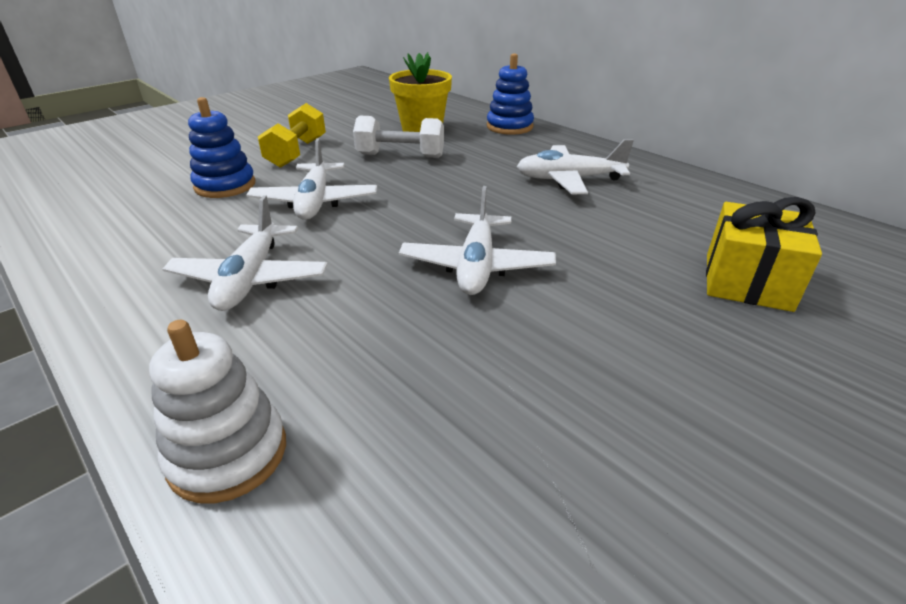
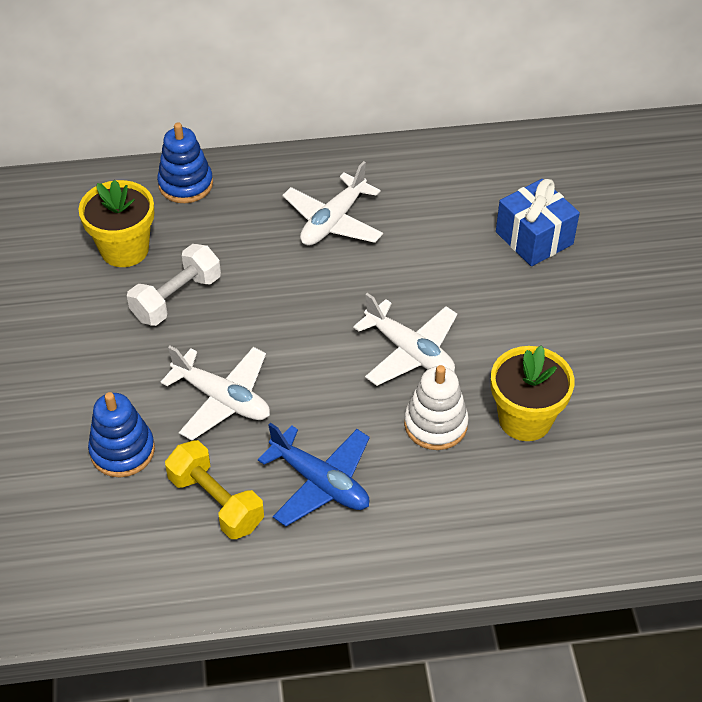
camera: 55 degrees left, 15 degrees up
white stacking toy [149,320,286,504] -> white stacking toy moved to [404,365,469,450]
white plane [163,195,328,311] -> blue plane [258,422,370,526]
yellow dumbbell [258,103,326,168] -> yellow dumbbell moved to [165,440,264,539]
yellow gift [706,197,822,312] -> blue gift [496,179,580,266]
none -> yellow flower pot [491,345,574,441]

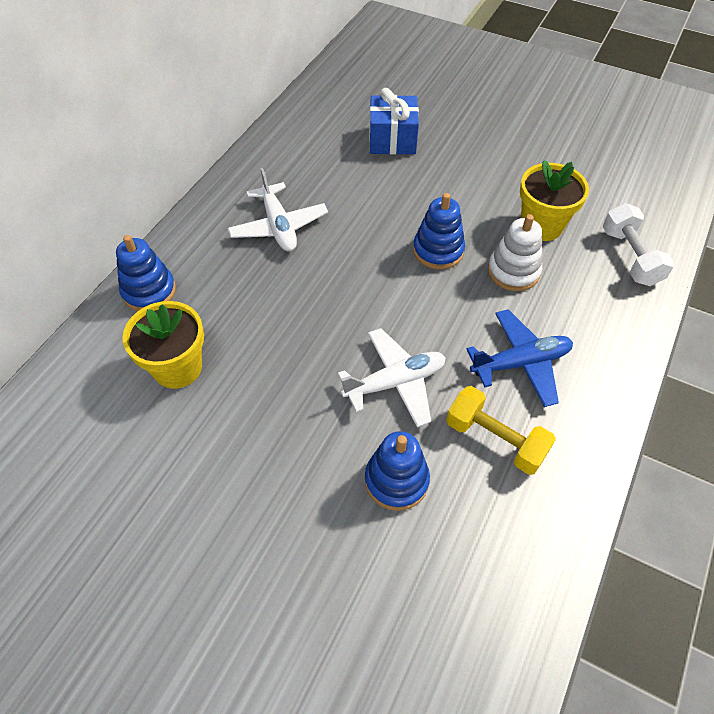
camera: 55 degrees left, 5 degrees up
white dumbbell [127,244,221,326] -> white dumbbell moved to [603,203,675,286]
yellow dumbbell [165,440,264,539] -> yellow dumbbell turned 45 degrees clockwise [446,386,556,475]
white plane [353,293,458,386] -> blue stacking toy [413,193,465,270]

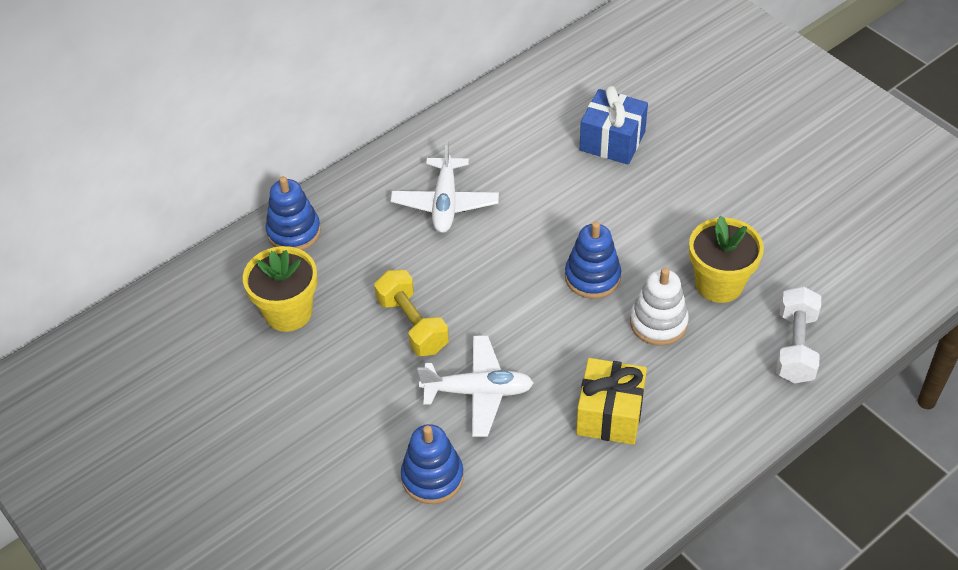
camera: 25 degrees right, 5 degrees down
yellow dumbbell [446,386,556,475] -> yellow dumbbell moved to [374,270,449,356]
blue plane [466,309,573,407] -> yellow gift [576,358,647,445]

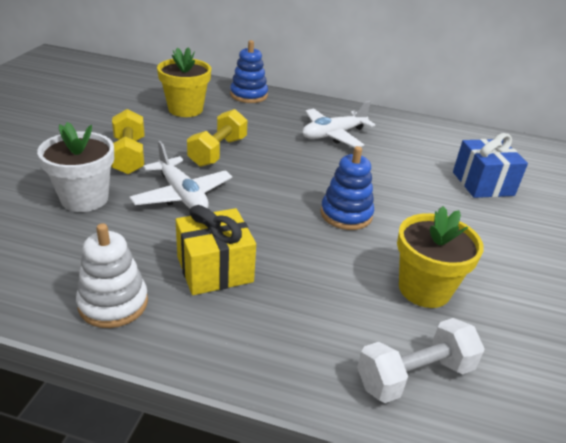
camera: 50 degrees right, 15 degrees down
blue stacking toy [401,424,464,504] -> white flower pot [37,122,114,212]
white stacking toy [630,268,689,346] -> white stacking toy moved to [76,223,148,328]
none -> yellow dumbbell [111,109,144,175]

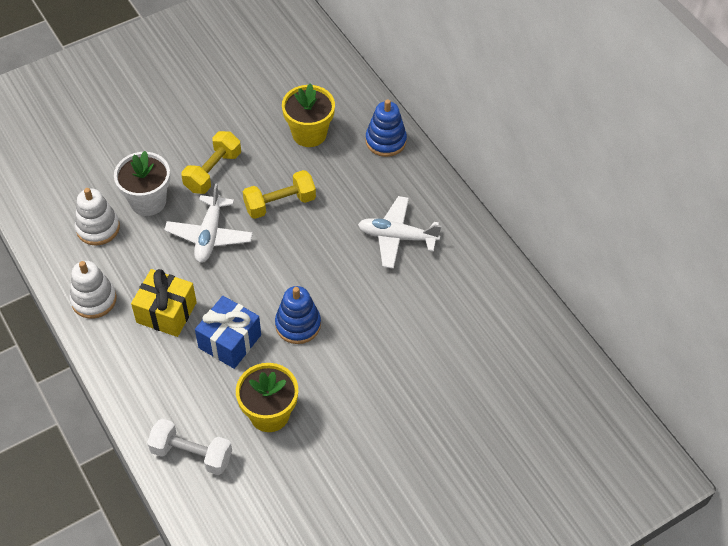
camera: 45 degrees right, 20 degrees up
blue gift [453,133,528,198] -> blue gift moved to [195,296,261,369]
none -> white stacking toy [75,188,120,246]

